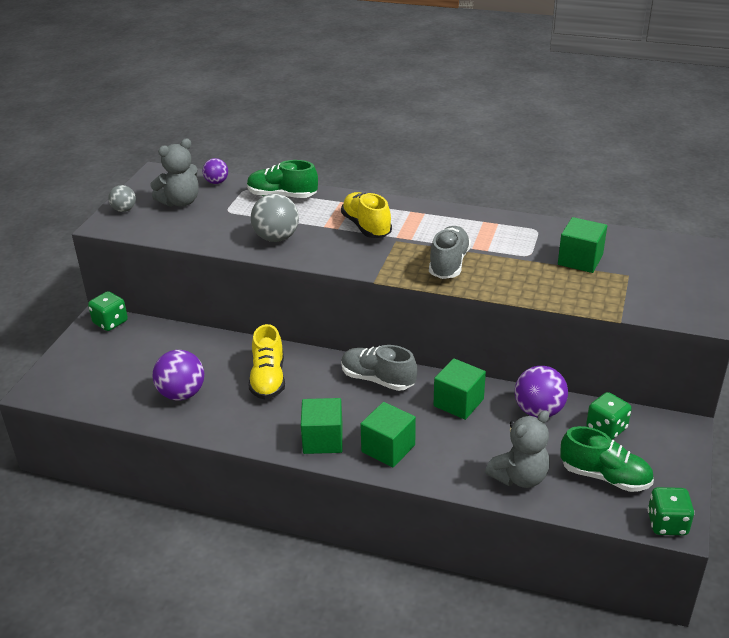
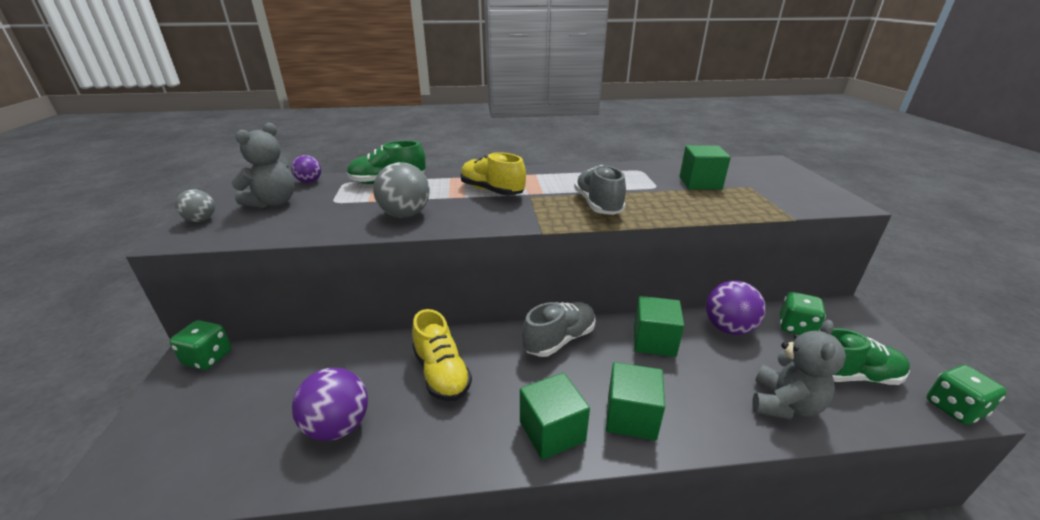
camera: 25 degrees left, 5 degrees down
grey shoe [341,345,417,391] -> grey shoe turned 135 degrees clockwise [522,302,596,357]

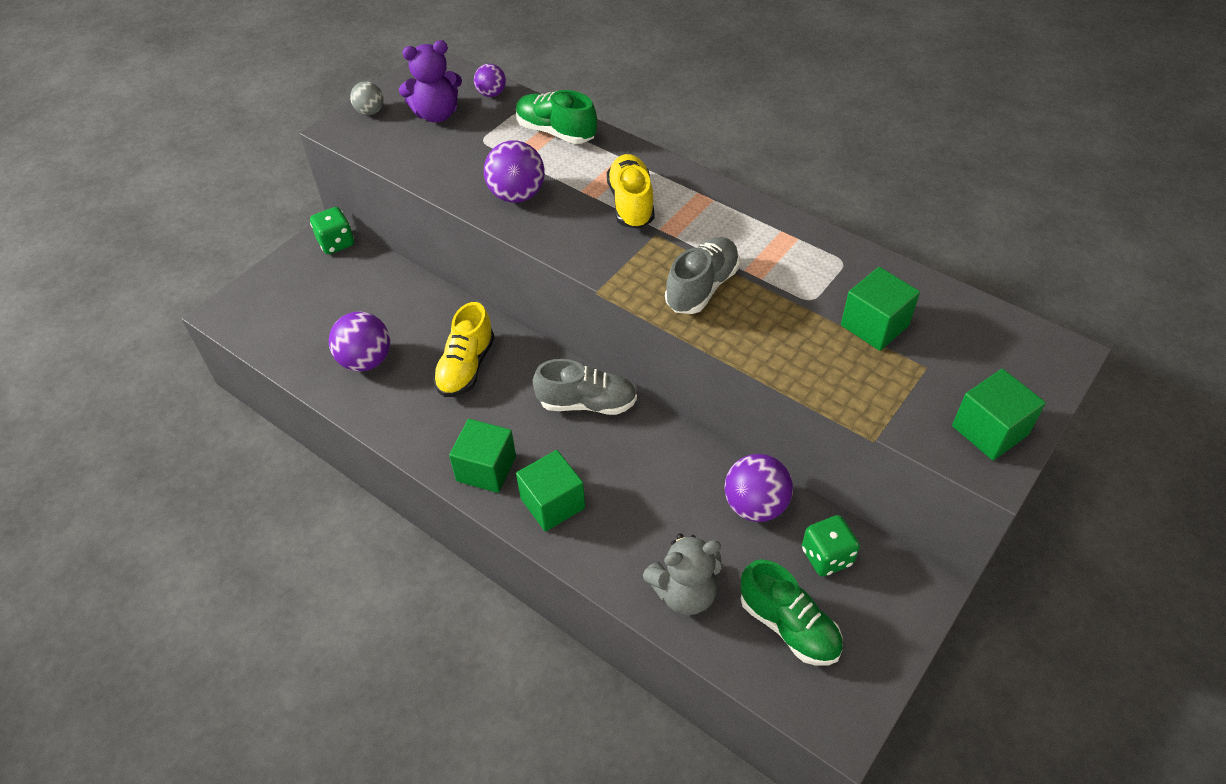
camera: 45 degrees right, 20 degrees up
grey teddy bear [232,123,294,208] -> purple teddy bear [399,40,462,123]
grey ball [373,162,430,218] -> purple ball [484,140,545,203]
green cube [634,296,684,357] -> green cube moved to [952,369,1046,460]
green dice [927,365,1007,425] -> none

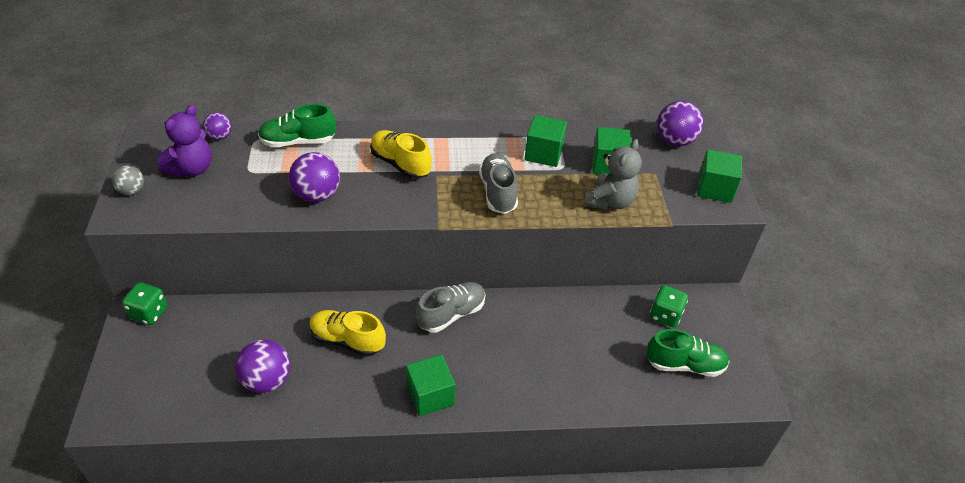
camera: 45 degrees left, 5 degrees down
yellow shoe [433,302,495,397] -> yellow shoe turned 135 degrees clockwise [309,310,386,357]
green cube [516,450,585,532] -> green cube moved to [525,115,567,167]
grey teddy bear [643,533,722,615] -> grey teddy bear moved to [584,139,642,210]
purple ball [724,454,793,522] -> purple ball moved to [657,101,704,146]

